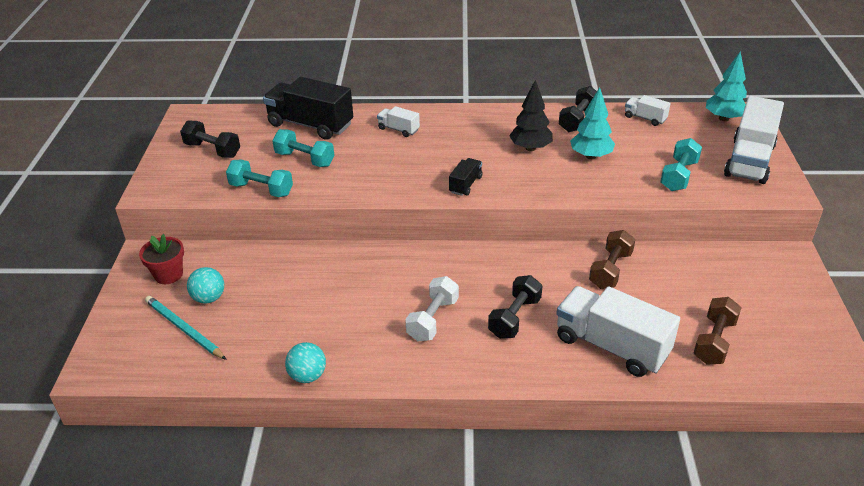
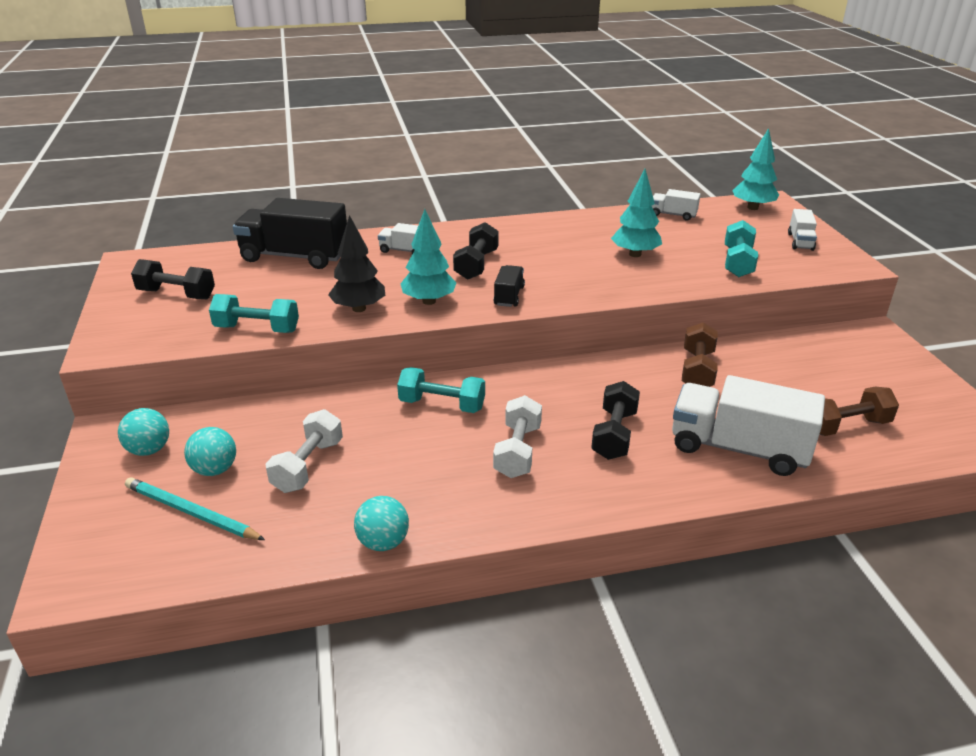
camera: 15 degrees left, 5 degrees down
red flower pot [139,234,184,284] -> turquoise ball [118,408,169,456]
turquoise dumbbell [272,129,334,167] -> turquoise dumbbell moved to [397,367,485,413]
black tree [509,80,553,151] -> black tree moved to [328,215,385,312]
black dumbbell [559,86,597,132] -> black dumbbell moved to [453,222,499,280]
brown dumbbell [693,297,742,365] -> brown dumbbell turned 60 degrees clockwise [819,386,899,436]
white truck [724,96,784,184] -> white truck [788,209,817,251], size x0.48
none -> white dumbbell [266,409,343,493]
none -> turquoise tree [401,209,456,305]

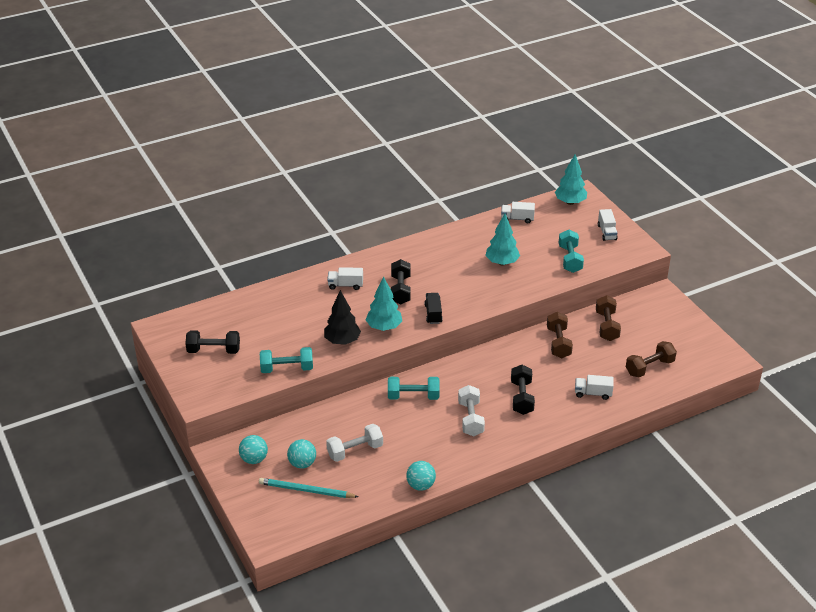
camera: 15 degrees left, 5 degrees up
black truck [233,198,347,269] -> none
white dumbbell [266,409,343,493] -> white dumbbell turned 60 degrees clockwise [326,424,383,462]
white truck [672,375,825,476] -> white truck [575,375,614,400], size x0.48
none -> brown dumbbell [596,295,621,341]

